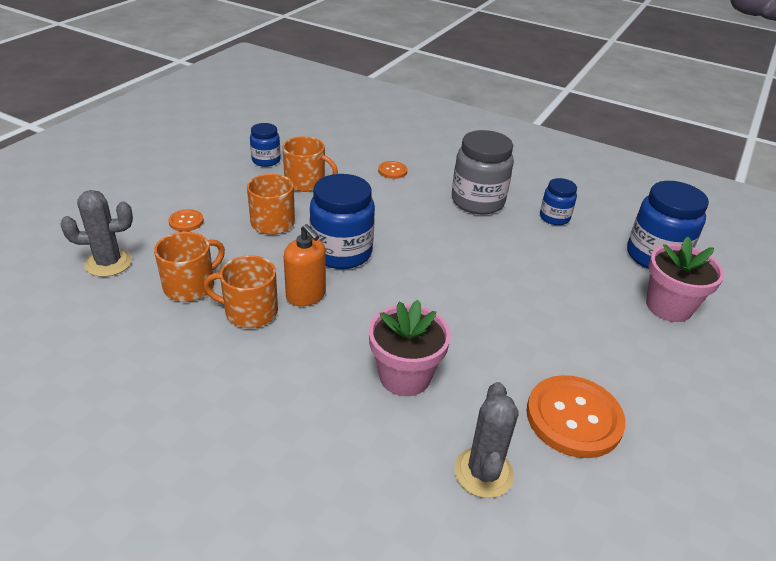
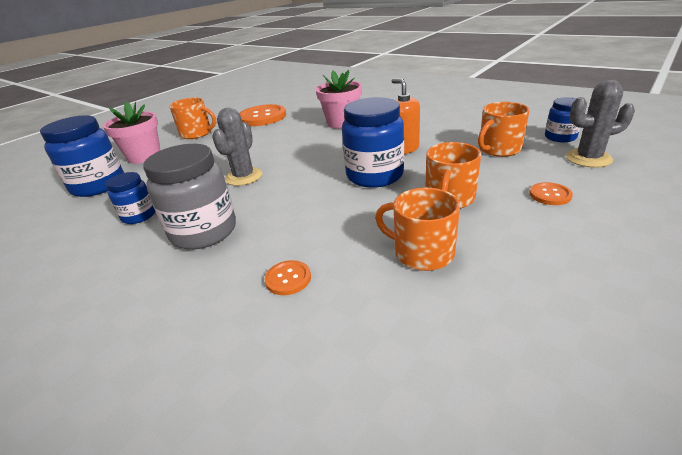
camera: 165 degrees left, 5 degrees down
orange mug [203,255,278,328] -> orange mug moved to [169,97,216,139]
blue jar [250,123,281,167] -> blue jar moved to [545,97,580,142]
grey cactus [454,382,518,498] -> grey cactus moved to [212,108,262,186]

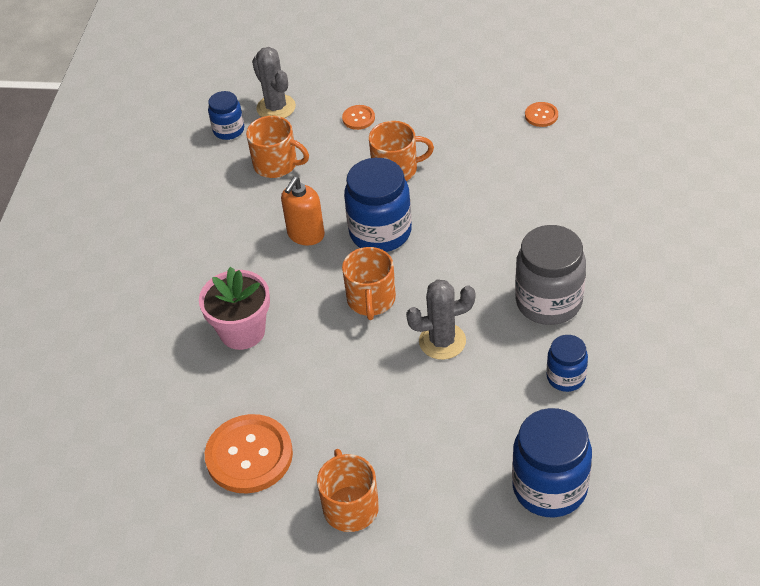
camera: 120 degrees left, 15 degrees up
pink flower pot [103,101,161,164] -> none
orange button [264,260,311,295] -> orange button moved to [525,102,558,127]
orange mug [375,188,460,271] -> orange mug moved to [342,247,396,320]

